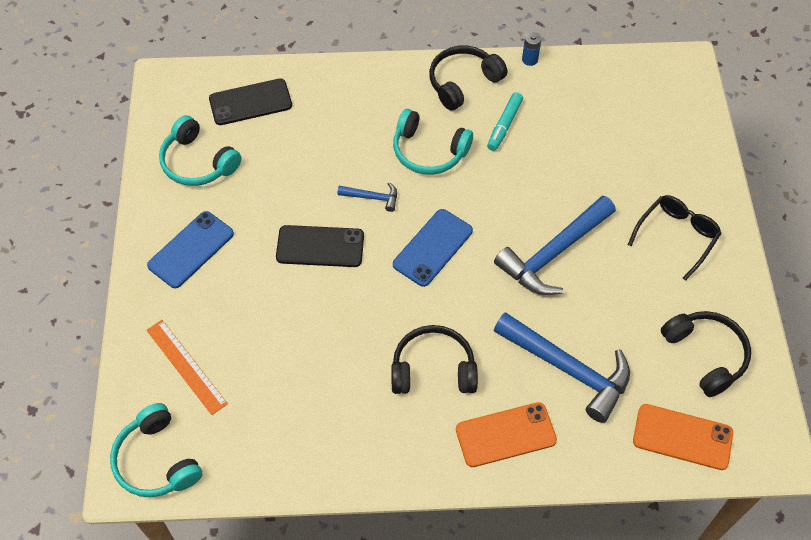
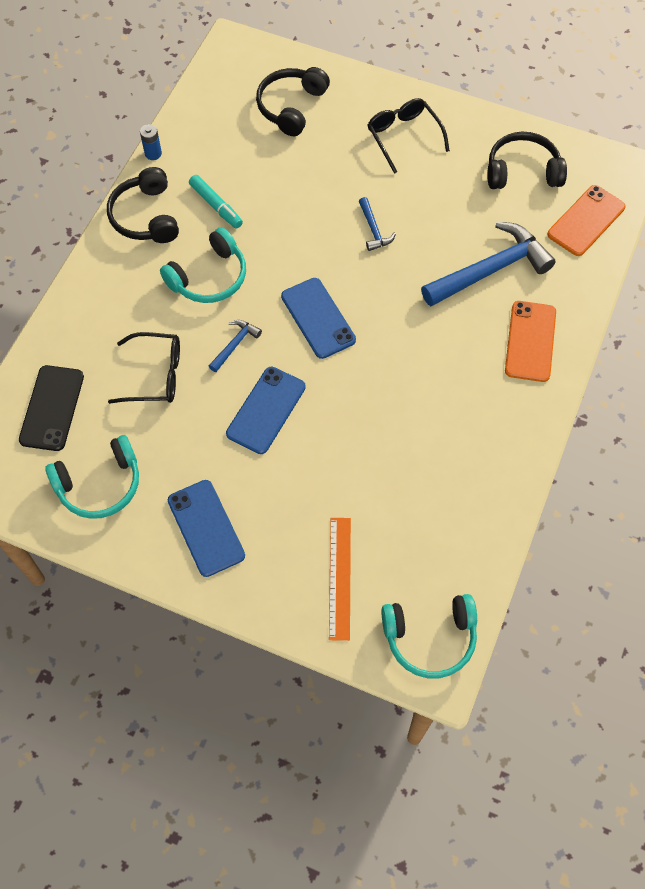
camera: 65 degrees left, 5 degrees up
orange ruler [146,320,228,415] -> orange ruler turned 75 degrees counterclockwise [329,518,351,641]
black phone [276,225,364,267] -> blue phone [226,367,306,454]
black headphones [392,325,478,394] -> black headphones moved to [256,67,330,136]
blue hammer [494,196,616,295] -> blue hammer [359,197,396,251], size x0.46
none -> black glasses [108,332,180,404]

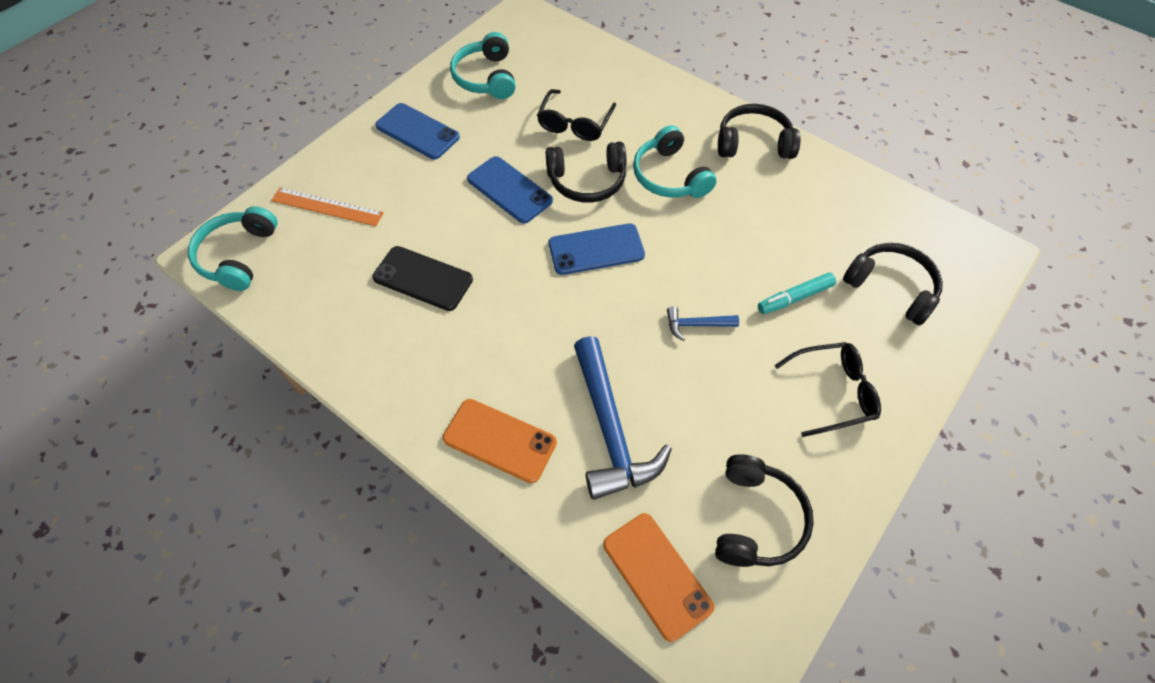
camera: 105 degrees right, 5 degrees down
black phone [19,365,84,451] -> black phone moved to [372,246,473,311]
blue battery [140,124,162,160] -> none
blue phone [168,480,245,577] -> blue phone turned 45 degrees clockwise [375,103,460,159]
turquoise marker [189,175,243,228] -> turquoise marker moved to [758,273,836,314]
blue hammer [209,320,262,372] -> black headphones [546,142,626,203]

